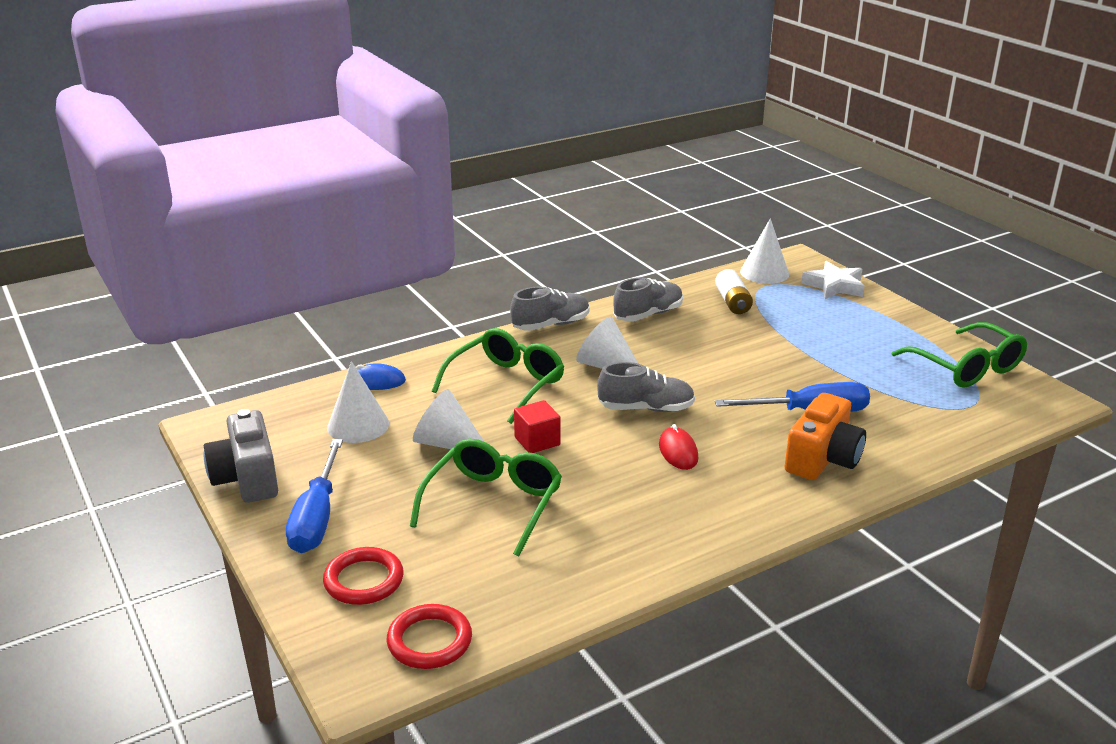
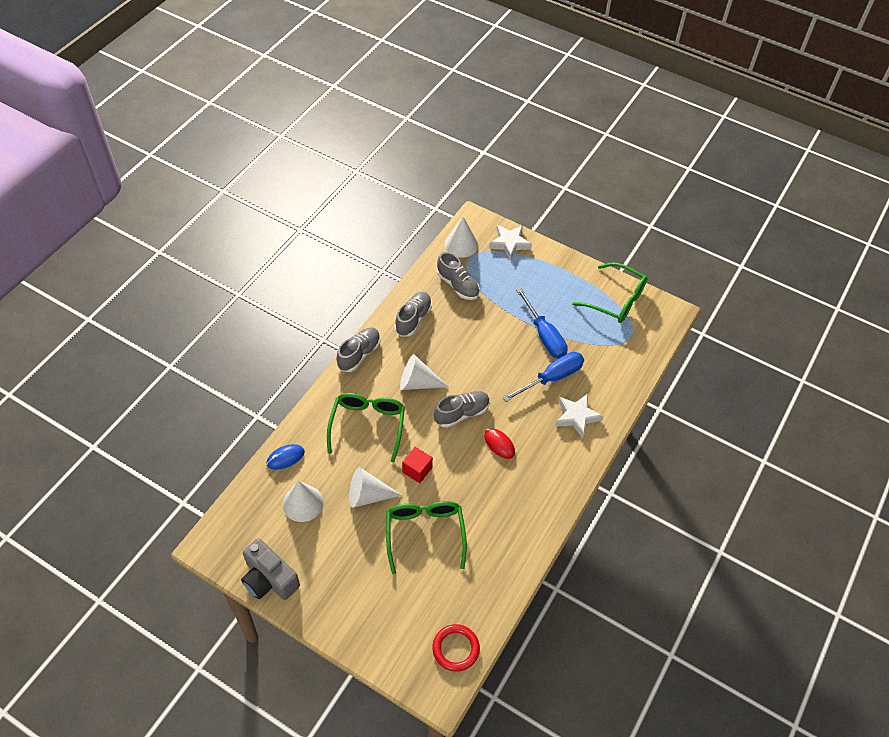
camera: 30 degrees left, 25 degrees up
blue screwdriver [286,439,343,553] -> blue screwdriver moved to [516,288,568,358]
red ring [323,547,404,605] -> none
white battery [715,269,753,314] -> grey shoe [437,252,480,300]
orange camera [785,393,866,480] -> white star [556,394,603,438]

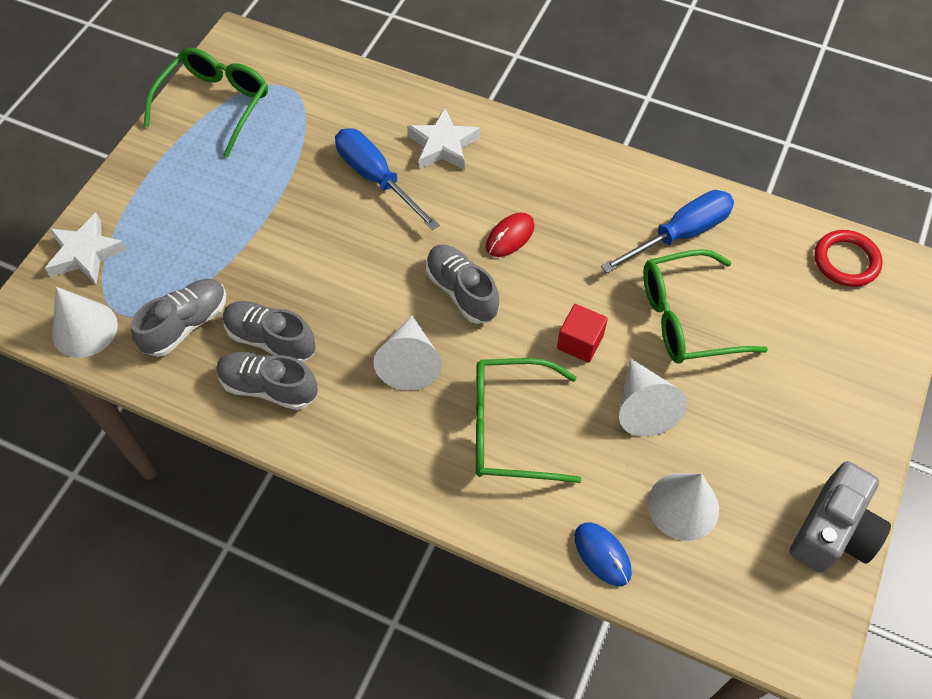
camera: 95 degrees left, 5 degrees up
grey shoe [337,328,381,372] -> grey shoe moved to [223,301,316,363]
blue screwdriver [516,288,568,358] -> blue screwdriver moved to [601,190,734,273]

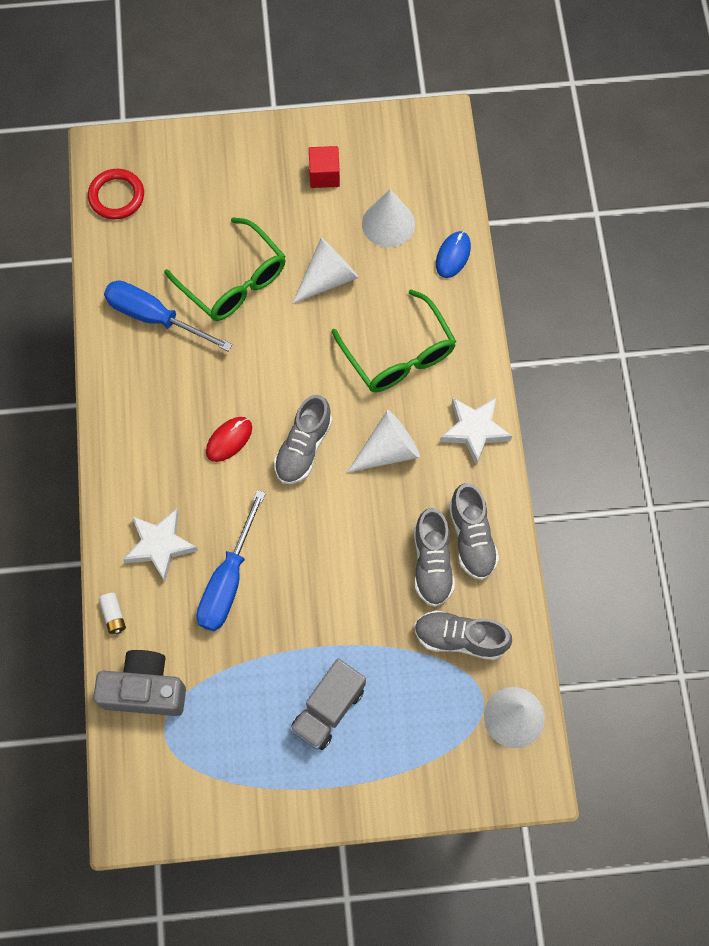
camera: 120 degrees left, 10 degrees up
white star [45,213,127,284] -> white star moved to [440,398,512,466]
green glasses [144,48,268,158] -> none
red mouse [486,213,535,257] -> red mouse turned 60 degrees counterclockwise [206,417,252,462]
red cube [557,304,608,363] -> red cube moved to [309,146,340,188]
grey camera [789,461,891,573] -> grey camera moved to [93,650,186,716]
none -> white battery [99,593,126,634]
none -> grey truck [290,658,366,750]

